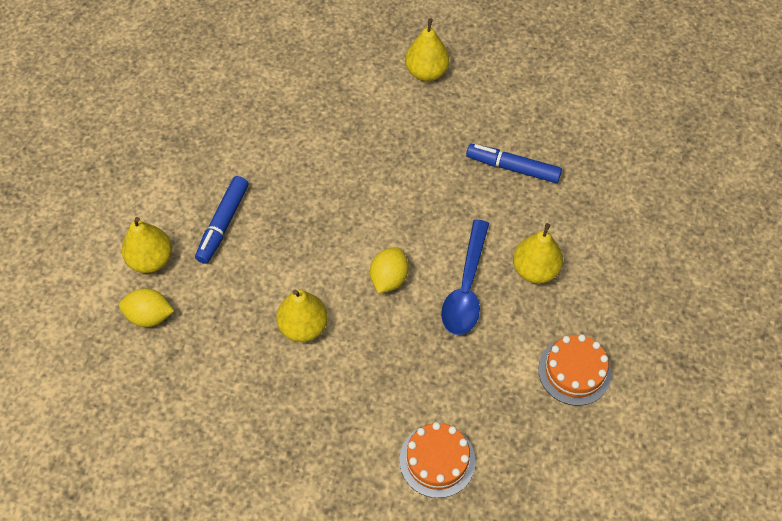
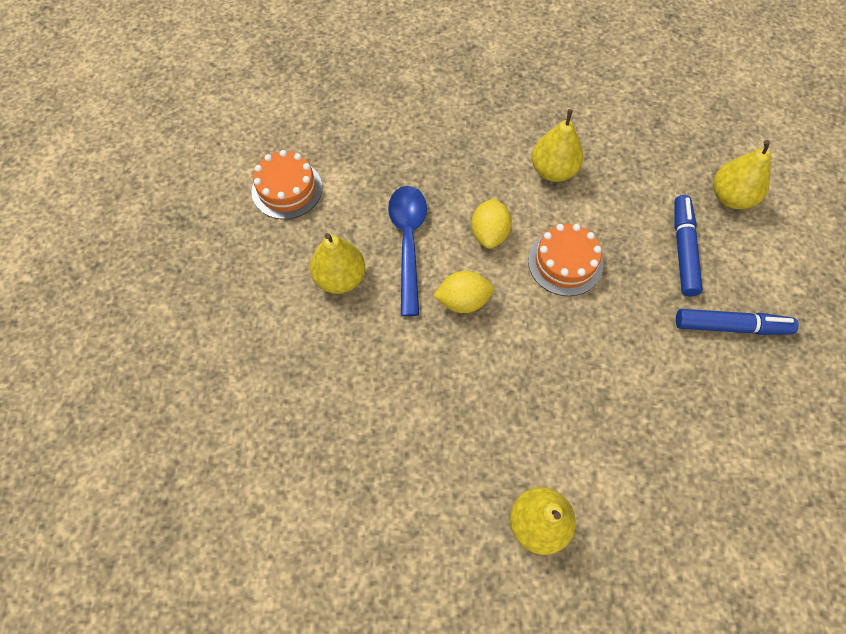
camera: 165 degrees right, 5 degrees up
yellow lemon [119,288,174,327] -> yellow lemon moved to [433,271,494,313]
orange cake [399,422,476,498] -> orange cake moved to [528,224,603,296]
blue marker [466,144,562,183] -> blue marker moved to [676,309,799,335]

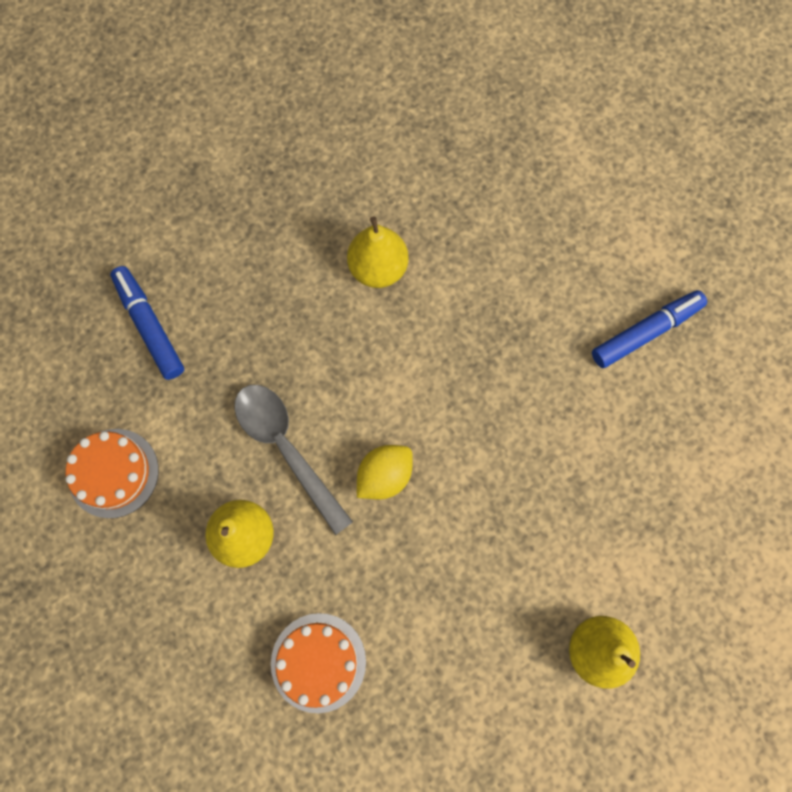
camera: 35 degrees left, 10 degrees up
blue spoon [388,186,427,316] -> grey spoon [234,385,353,535]
yellow lemon [471,198,512,249] -> none
orange cake [528,224,603,296] -> orange cake moved to [271,613,366,713]
blue marker [674,195,703,296] -> blue marker moved to [110,266,184,380]
yellow pear [713,140,771,209] -> none

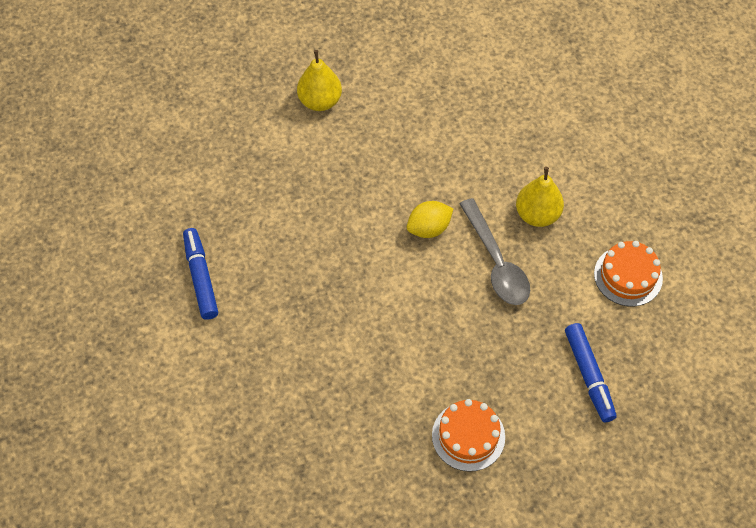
camera: 165 degrees left, 15 degrees down
orange cake [271,613,366,713] -> orange cake moved to [432,399,505,472]
yellow pear [347,216,409,288] -> none
blue marker [592,290,707,368] -> blue marker turned 90 degrees clockwise [183,228,218,320]

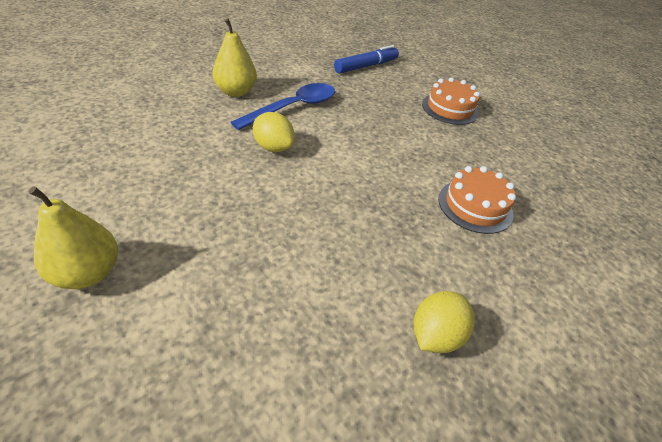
camera: 115 degrees left, 15 degrees down
blue marker [183,228,218,320] -> yellow lemon [414,291,475,353]
grey spoon [460,198,530,305] -> blue spoon [231,83,335,130]
orange cake [594,241,663,307] -> orange cake moved to [438,166,516,234]

